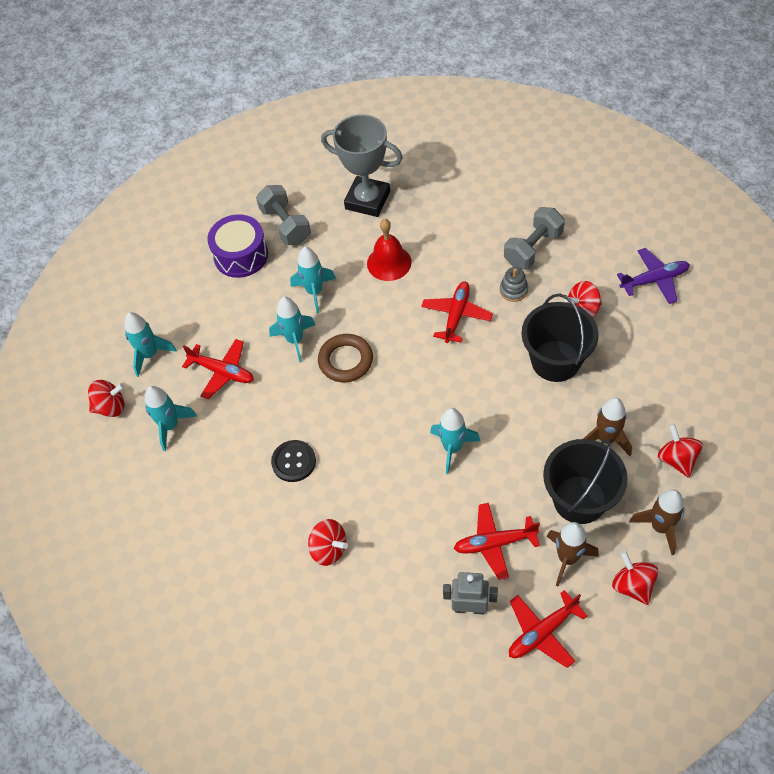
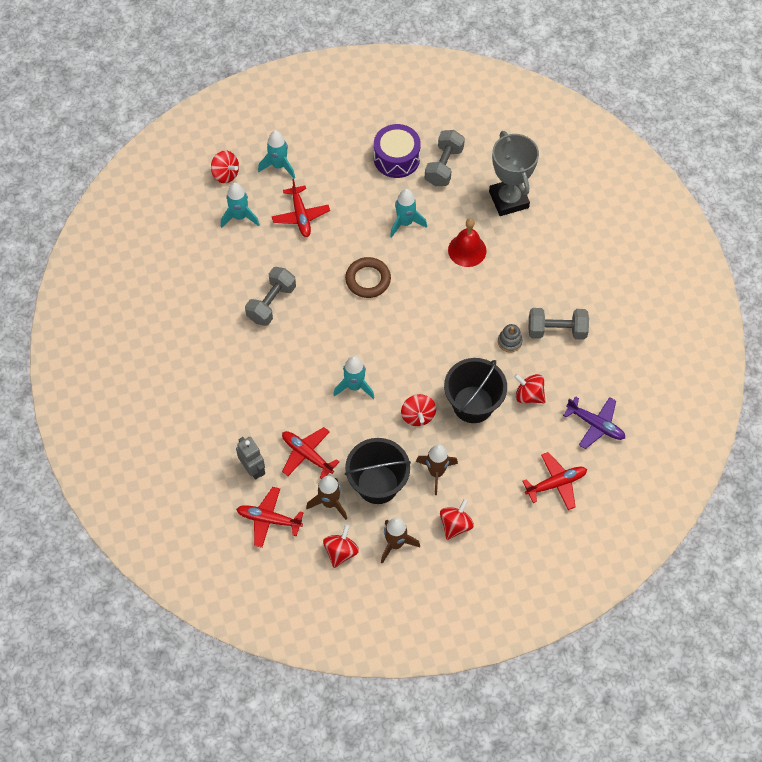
camera: 45 degrees right, 5 degrees up
turquoise rocket [269,297,316,362] -> none
black button [271,440,316,482] -> grey dumbbell [245,267,296,326]
red spinning top [308,519,348,566] -> red spinning top moved to [401,394,436,426]
red plane [421,281,493,343] -> red plane moved to [523,452,587,510]

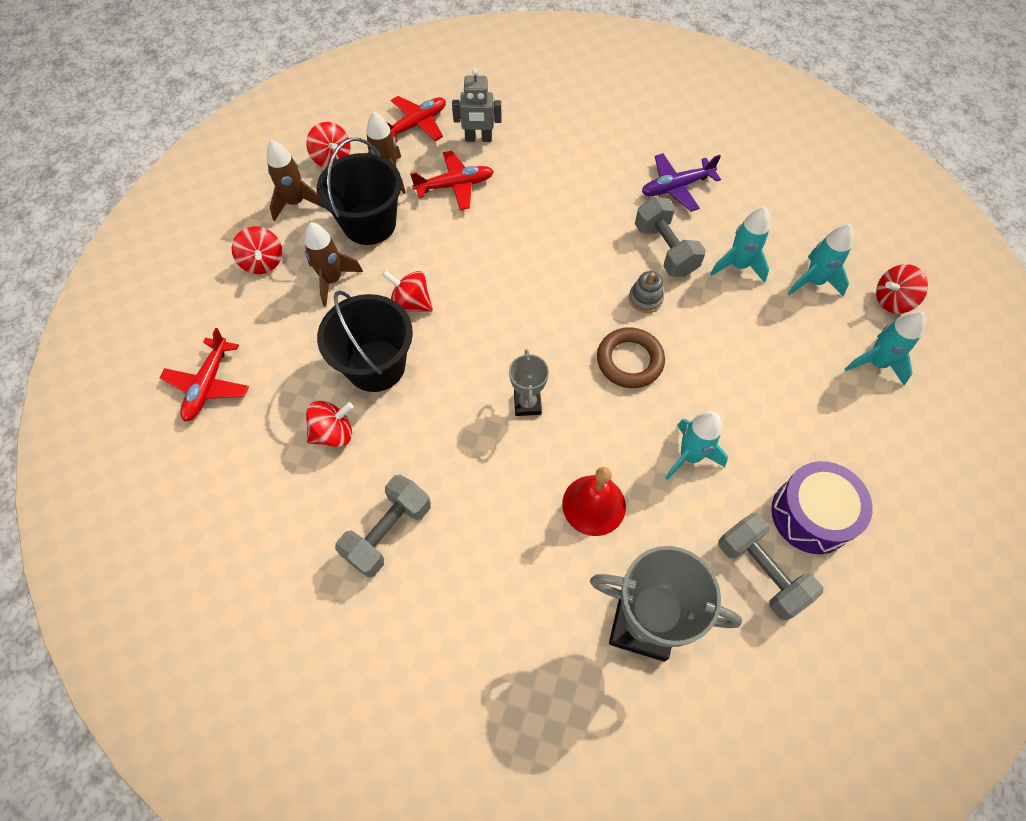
camera: 125 degrees right, 0 degrees up
red plane [272,179,330,237] -> none
turquoise rocket [333,356,375,399] -> turquoise rocket moved to [710,207,770,283]
grey stacking toy [498,324,523,353] -> grey stacking toy moved to [629,271,664,313]
purple plane [563,396,625,449] -> purple plane moved to [642,153,721,212]
none -> grey trophy [509,350,549,416]

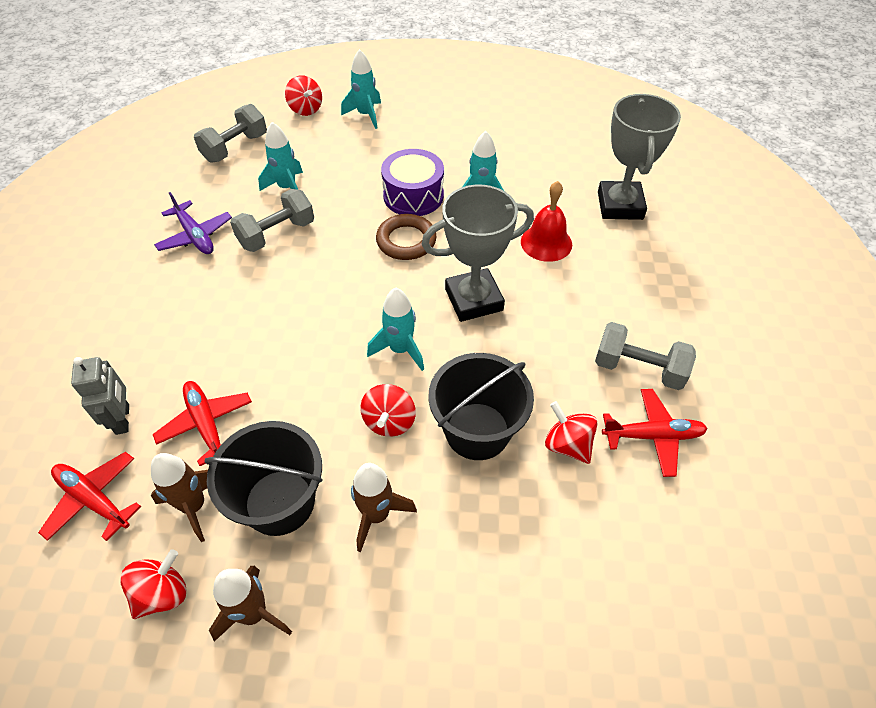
camera: 105 degrees left, 10 degrees down
red plane [159,328,249,422] -> red plane moved to [602,389,708,477]
red spinning top [232,226,282,274] -> none
grey trophy [509,350,549,416] -> grey trophy [422,185,534,322], size x1.91
grey stacking toy [629,271,664,313] -> none
grey dumbbell [718,513,823,621] -> grey dumbbell moved to [194,104,267,163]
purple drum [772,461,873,554] -> purple drum moved to [381,149,444,216]
turquoise rocket [788,224,854,296] -> turquoise rocket moved to [367,287,424,371]

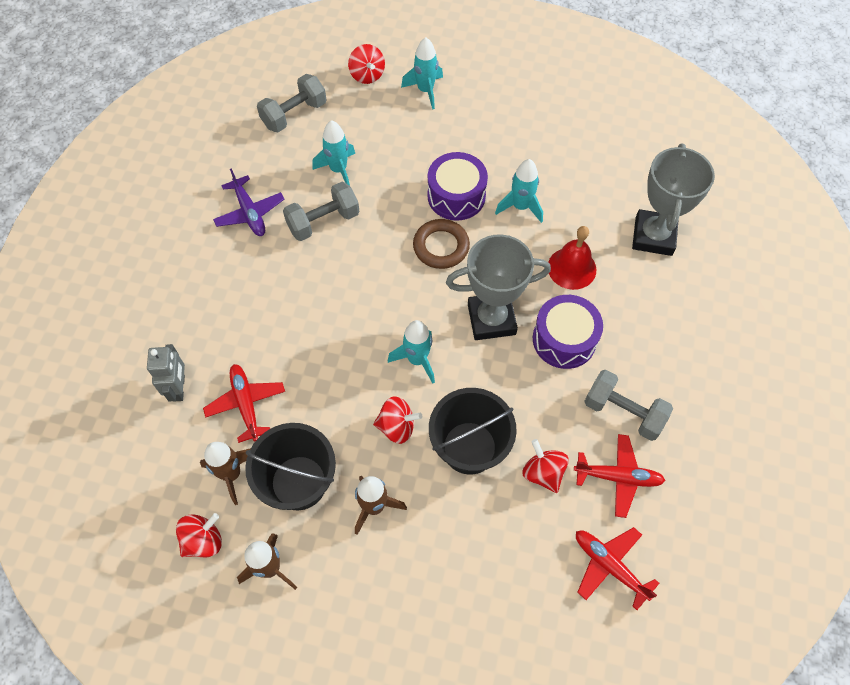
camera: 10 degrees right, 10 degrees up
red plane [38,452,141,541] -> red plane moved to [576,527,659,610]
red spinning top [360,384,416,437] -> red spinning top turned 105 degrees counterclockwise [373,396,422,444]
none -> purple drum [533,295,603,369]

